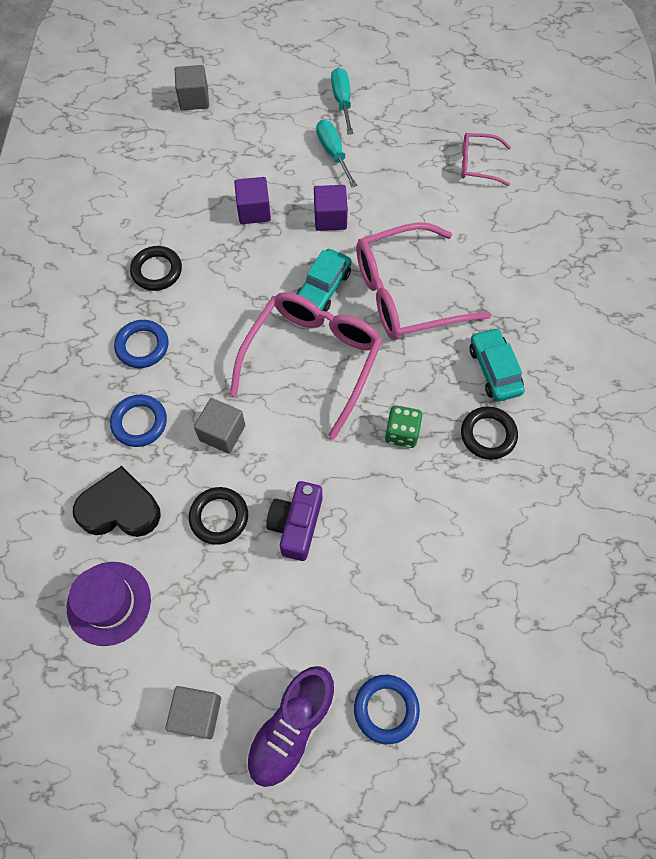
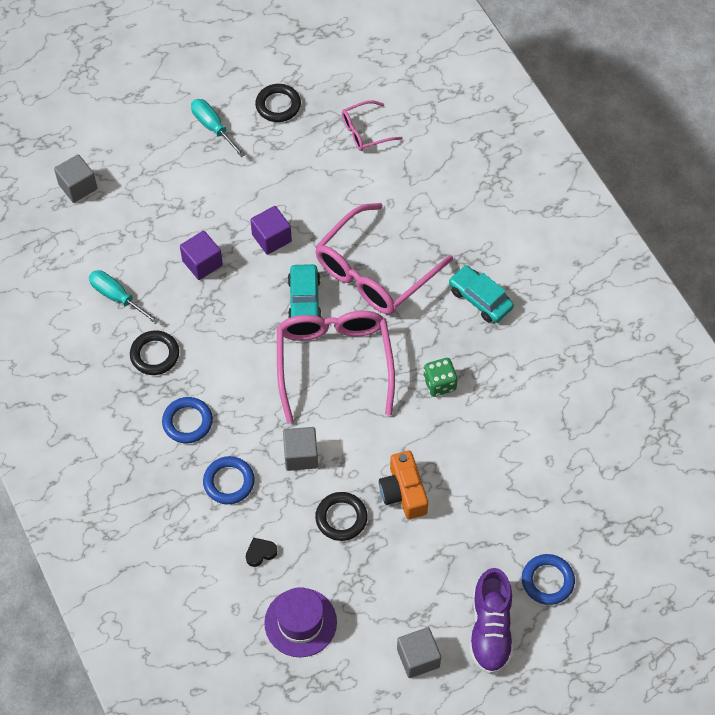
camera: 30 degrees left, 5 degrees down
black heart [73,466,161,537] -> black heart [246,537,277,567], size x0.45
purple camera [266,481,322,561] -> orange camera [379,451,428,519]
turquoise screwdriver [316,120,357,187] -> turquoise screwdriver moved to [89,270,160,324]
black ring [461,406,518,460] -> black ring moved to [255,84,301,122]

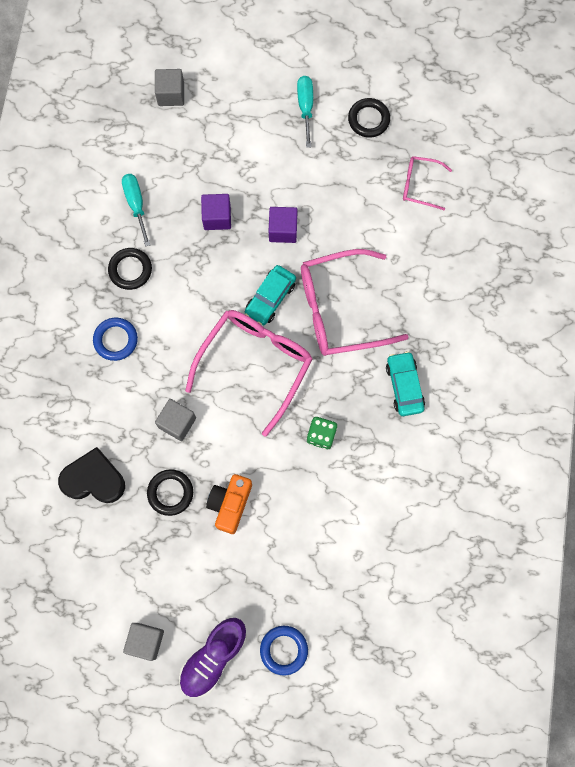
camera: 35 degrees right, 15 degrees up
blue ring [203,456,255,504] -> none
black heart [246,537,277,567] -> black heart [58,447,125,503], size x2.23
purple hat [264,587,337,657] -> none

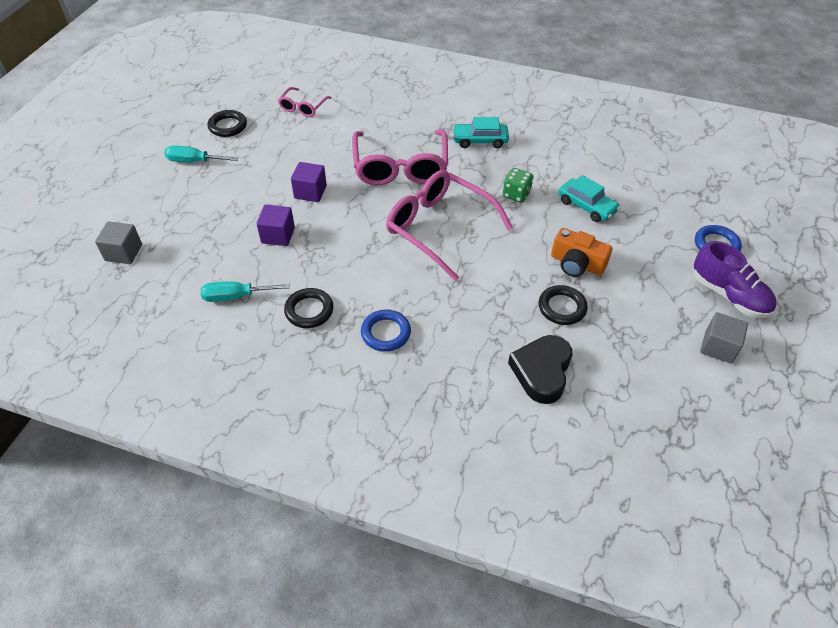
camera: 80 degrees left, 25 degrees down
grey cube [155,399,196,441] -> none
turquoise car [245,265,296,325] -> turquoise car moved to [559,175,620,222]

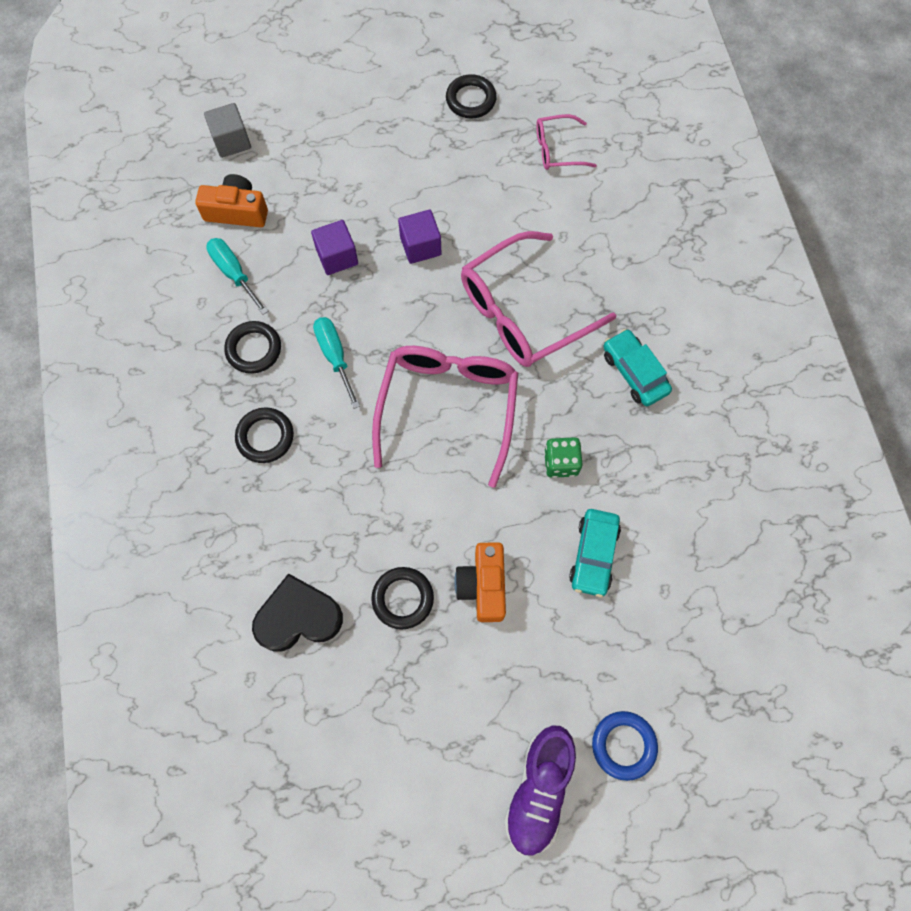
camera: 60 degrees right, 20 degrees up
turquoise screwdriver [164,145,238,162] -> turquoise screwdriver moved to [313,317,360,409]
blue ring [361,310,411,352] -> black ring [235,407,294,463]
grey cube [700,312,748,363] -> none
none -> orange camera [195,174,268,227]

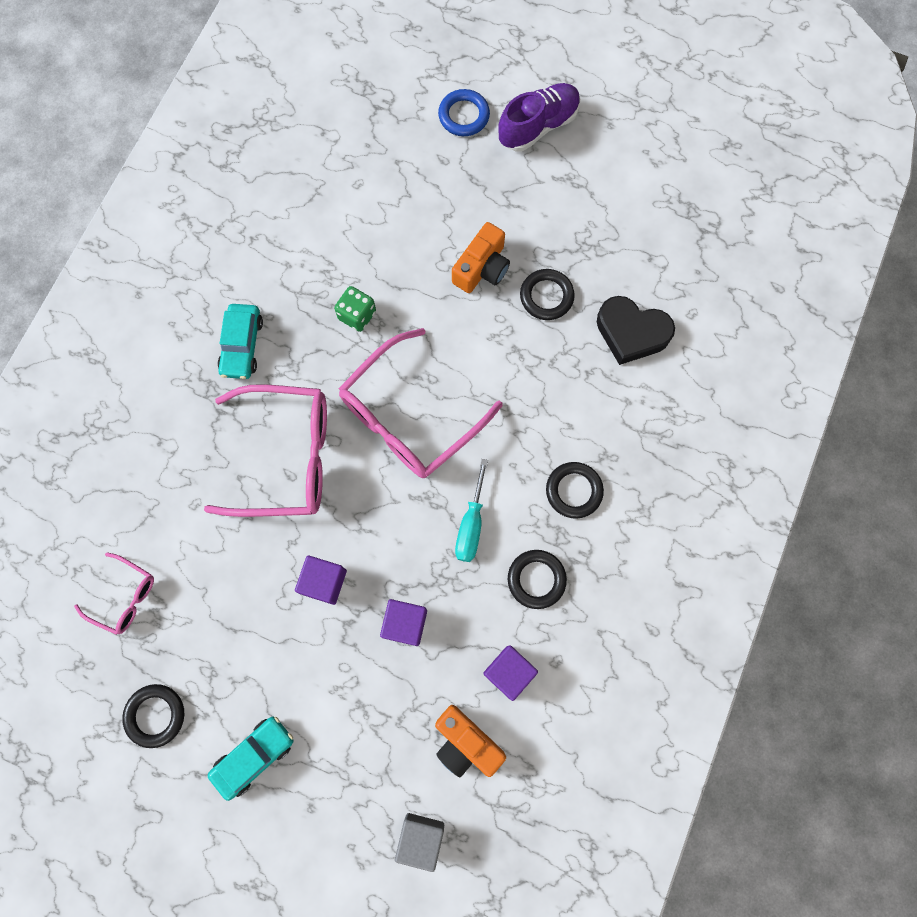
camera: 145 degrees left, 5 degrees up
turquoise screwdriver [206,238,268,315] -> purple cube [483,645,538,701]
turquoise car [569,509,621,597] -> turquoise car moved to [207,717,293,801]

